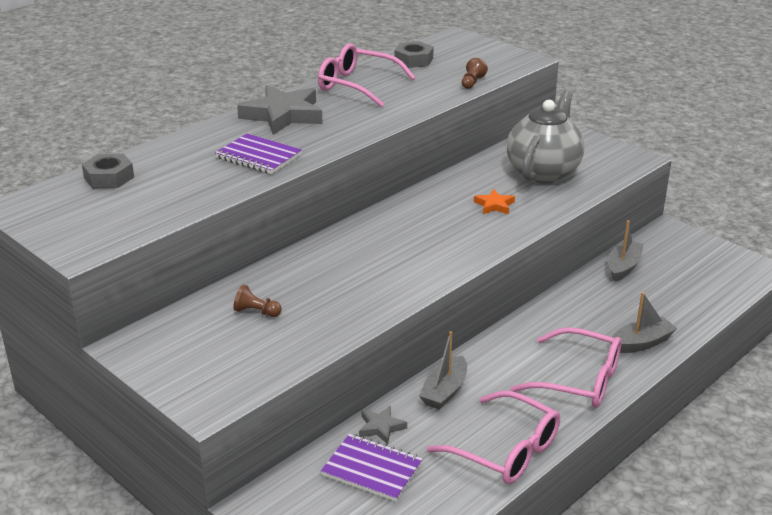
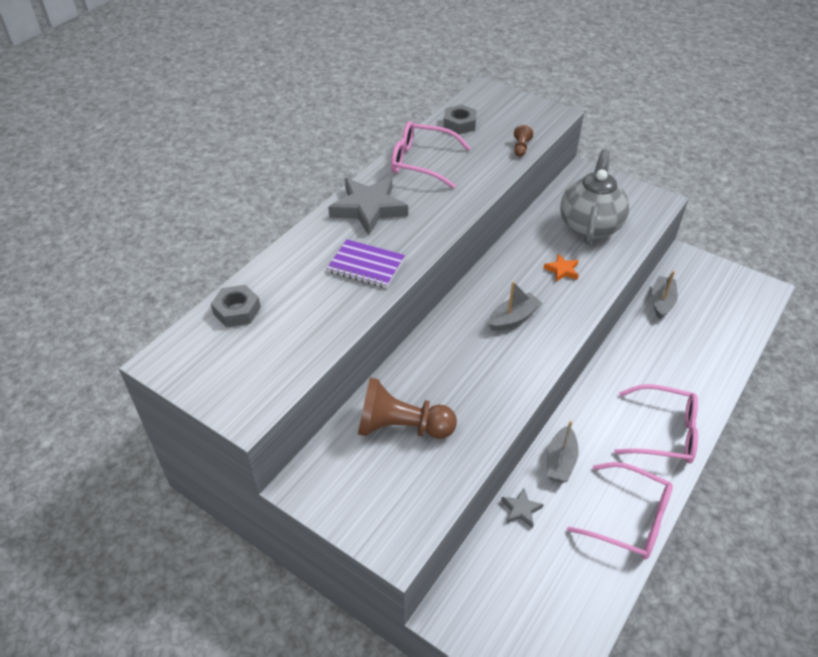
camera: 10 degrees left, 15 degrees up
brown pawn [233,284,282,317] -> brown pawn [358,377,457,439], size x2.31
purple notebook [321,434,423,502] -> none
grey boat [611,292,677,353] -> grey boat moved to [488,281,542,331]

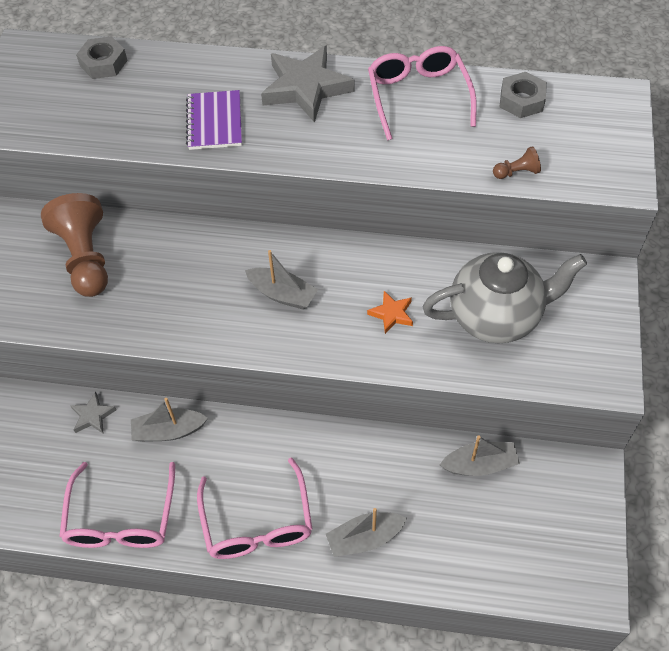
camera: 65 degrees right, 10 degrees up
none -> grey boat [326,508,407,557]

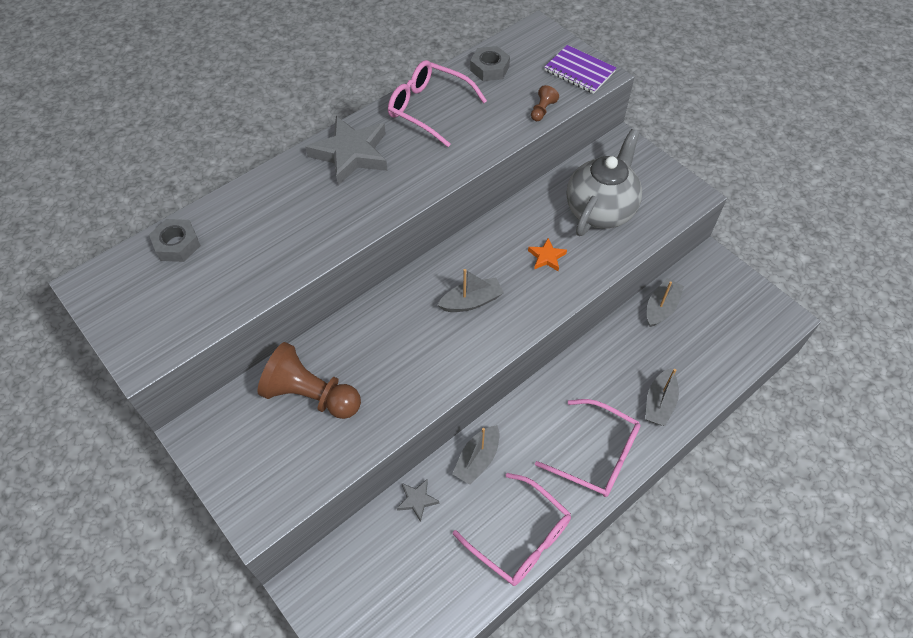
camera: 50 degrees left, 0 degrees up
purple notebook [186,90,242,150] -> purple notebook moved to [545,45,616,94]

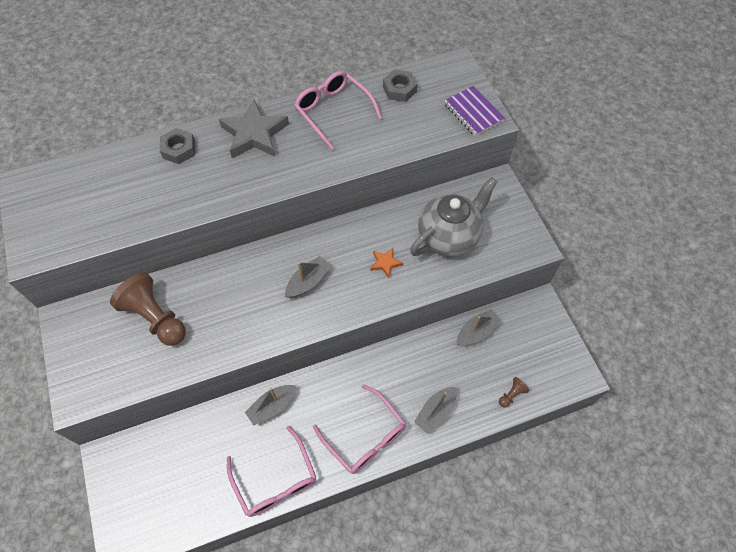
camera: 20 degrees right, 5 degrees up
grey nut [149,219,201,262] -> grey nut moved to [160,128,195,164]
grey star [397,479,439,522] -> none
grey boat [438,269,504,312] -> grey boat turned 45 degrees counterclockwise [285,256,331,298]
brown pawn [531,85,559,121] -> brown pawn moved to [499,377,530,408]

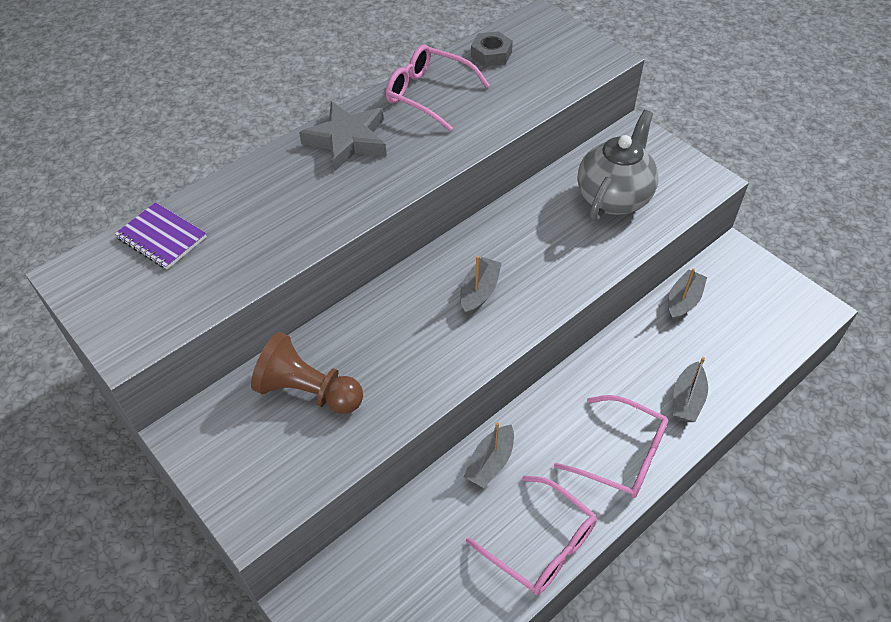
camera: 20 degrees left, 10 degrees down
grey nut [160,128,195,164] -> none
orange star [370,248,403,278] -> none
purple notebook [444,86,505,136] -> purple notebook moved to [115,202,207,269]
brown pawn [499,377,530,408] -> none

